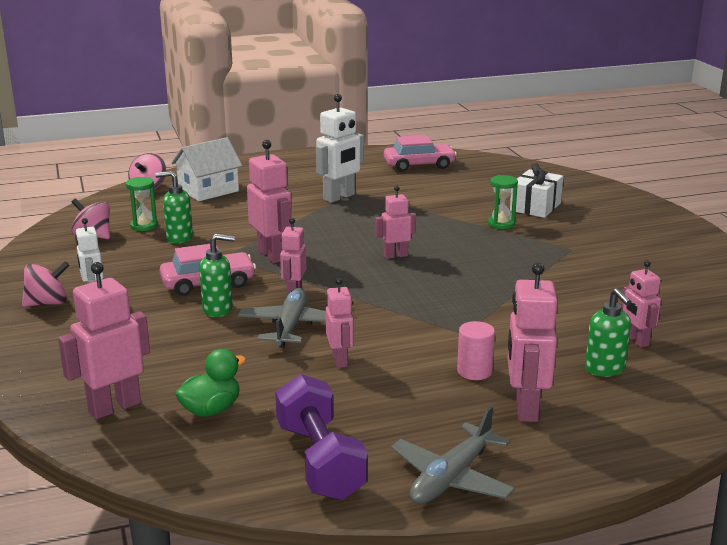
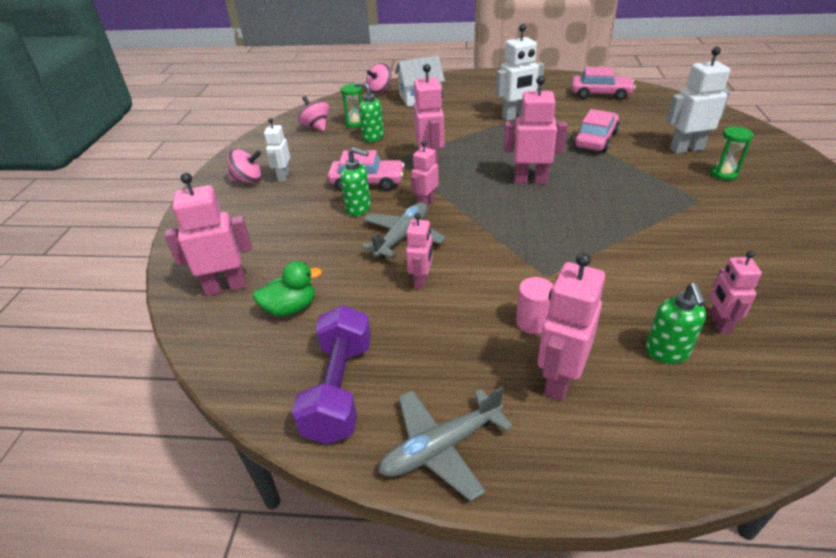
camera: 25 degrees right, 15 degrees up
pink robot [375,186,416,259] -> pink robot [504,76,568,184], size x1.61
green hourglass [488,175,518,229] -> green hourglass moved to [710,126,753,180]
white gift [510,163,563,218] -> white robot [666,47,730,154]
none -> pink car [574,109,619,152]

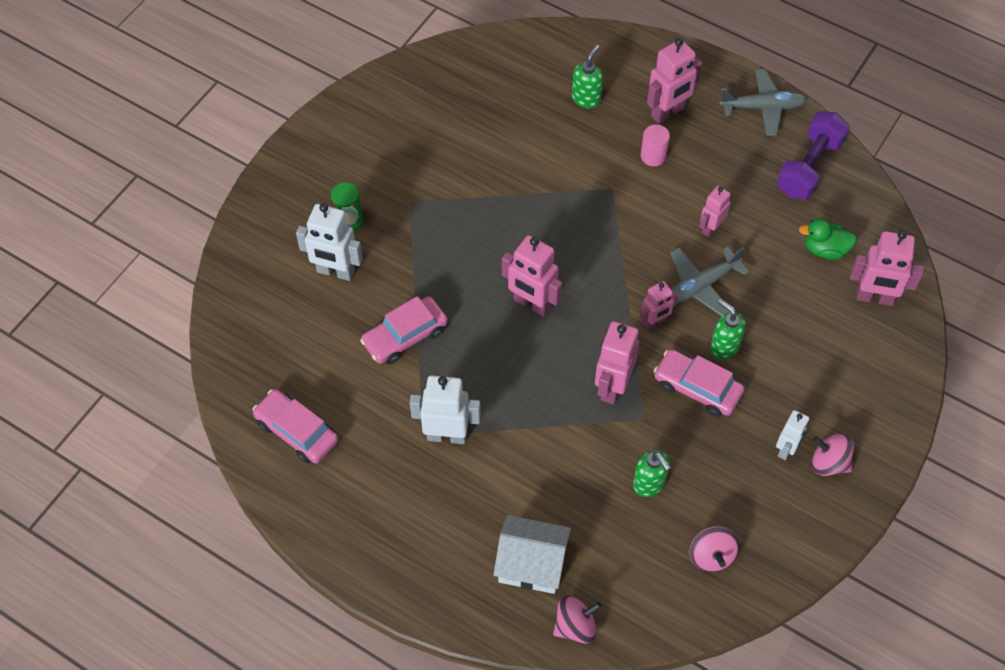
camera: 155 degrees left, 20 degrees up
green hourglass [340,83,362,128] -> none
pink robot [710,251,762,334] -> none

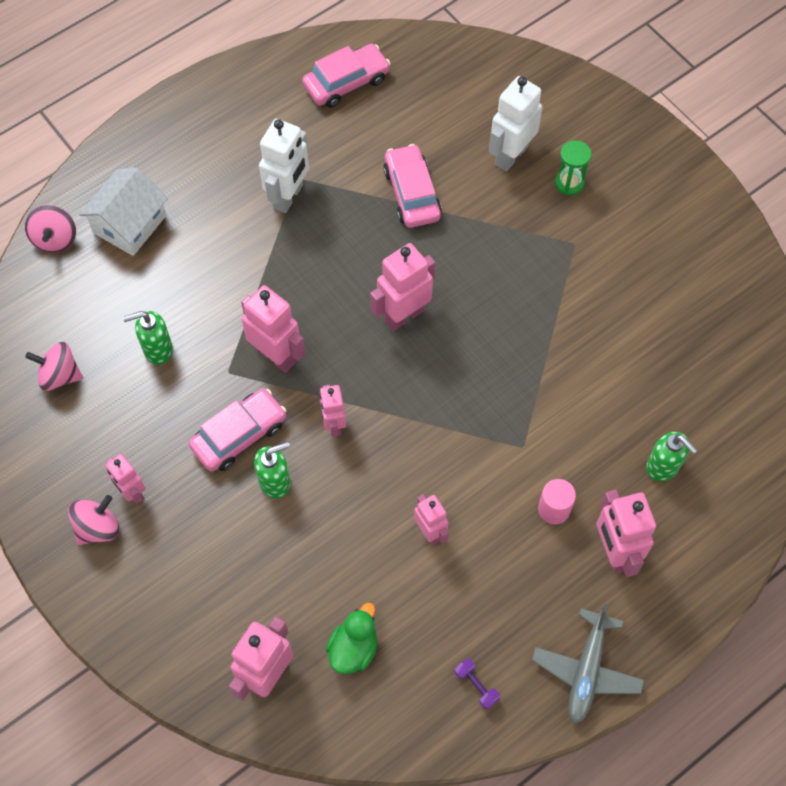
camera: 110 degrees right, 5 degrees up
grey plane [670,247,749,316] -> none
white robot [776,410,809,460] -> pink robot [106,454,146,505]
purple dumbbell [777,112,850,200] -> purple dumbbell [454,658,500,710], size x0.41

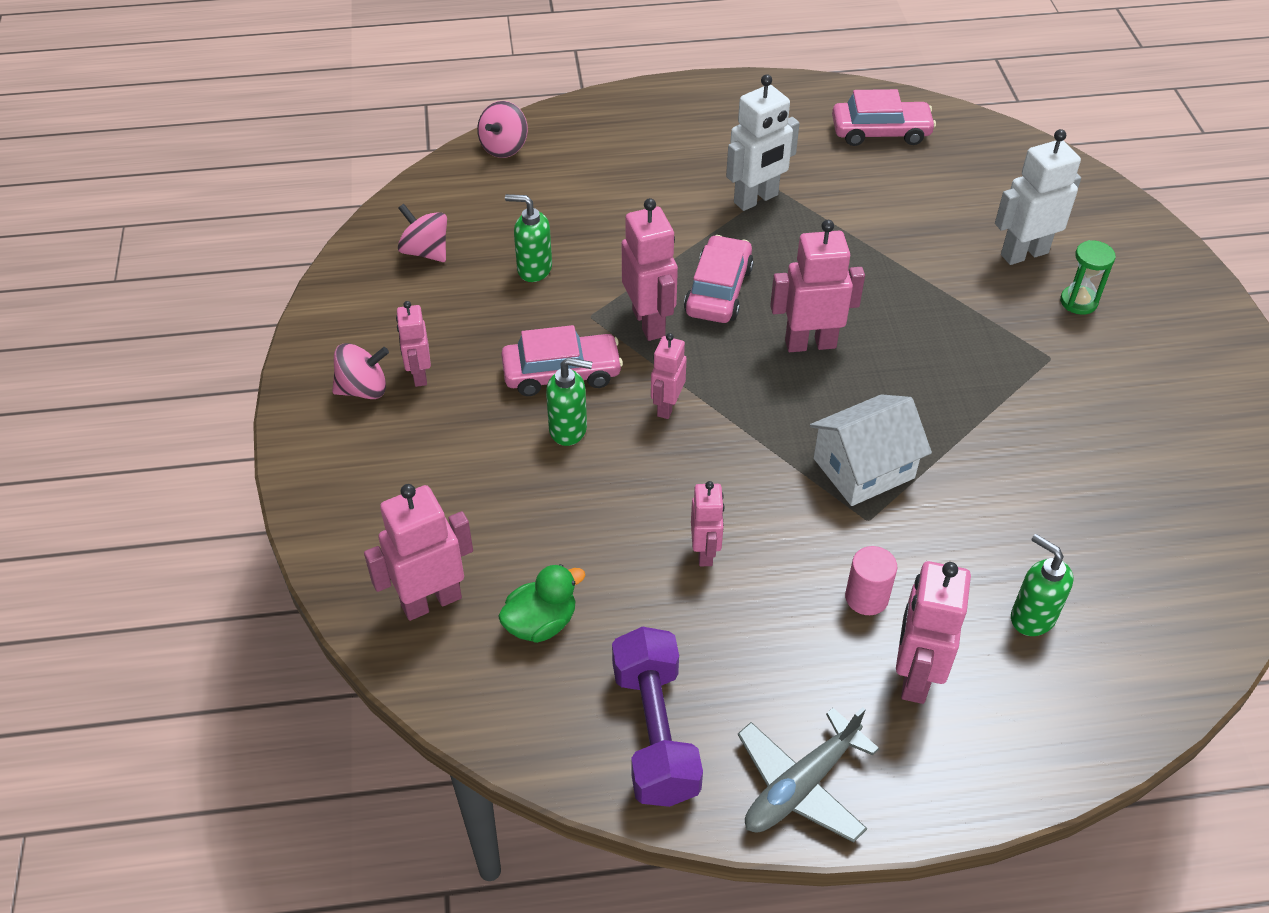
camera: 30 degrees right, 15 degrees down
white house [79,167,168,256] -> white house moved to [810,394,932,506]
pink car [383,144,442,228] -> pink car moved to [684,235,754,323]
purple dumbbell [454,658,500,710] -> purple dumbbell [612,626,703,807], size x2.42
green soap dispenser [646,432,697,481] -> green soap dispenser turned 150 degrees clockwise [1011,534,1074,636]

